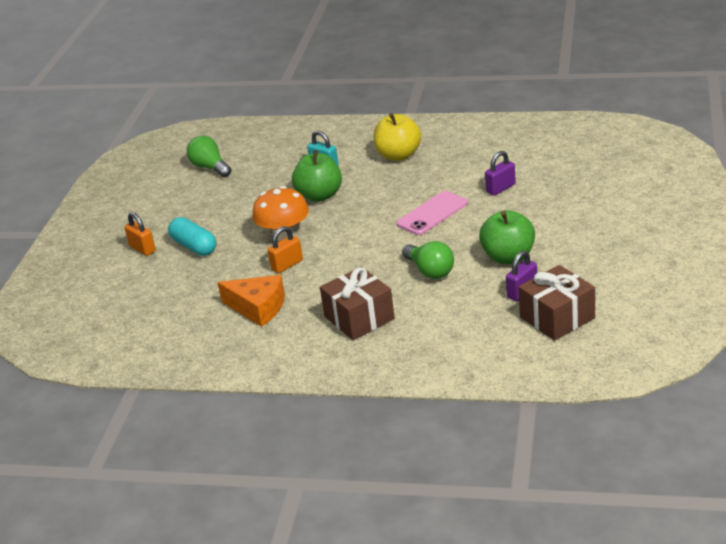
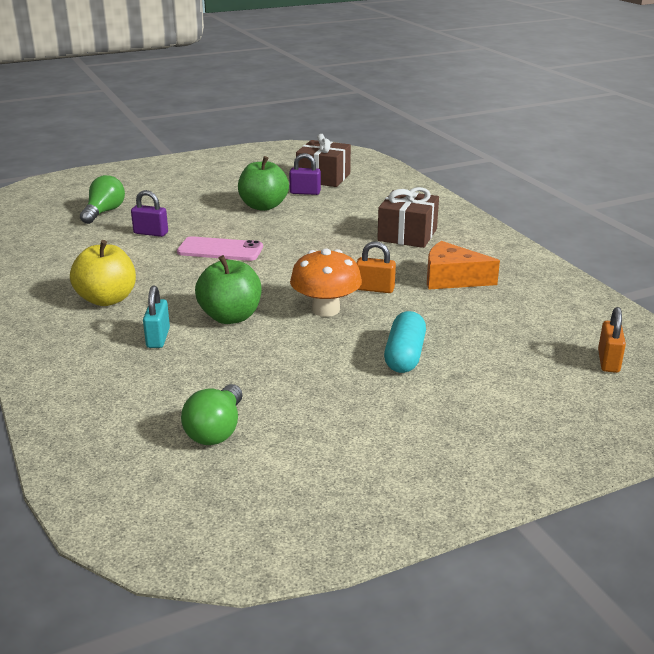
camera: 130 degrees left, 5 degrees down
orange padlock [124,212,156,256] -> orange padlock moved to [598,307,626,373]
orange cheese [217,275,285,327] -> orange cheese turned 60 degrees counterclockwise [427,241,500,289]
green light bulb [402,241,454,279] -> green light bulb moved to [80,175,125,224]

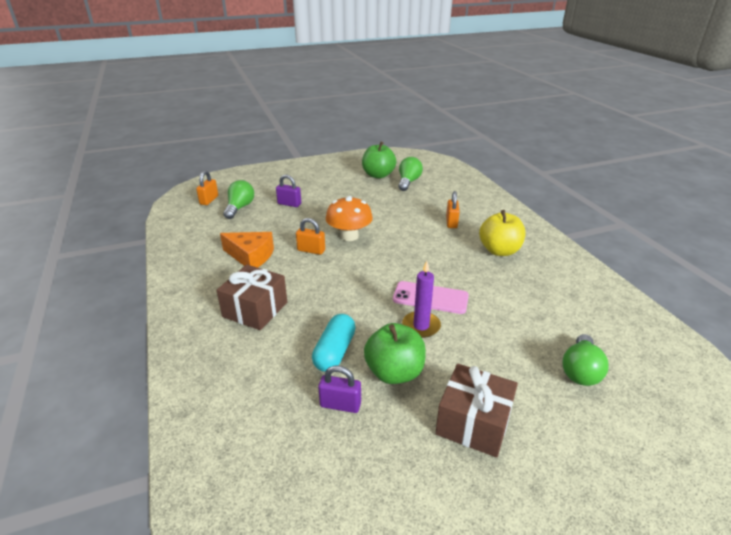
camera: 175 degrees left, 5 degrees up
purple padlock [131,190,168,237] -> purple padlock moved to [276,175,301,207]
turquoise padlock [143,286,170,348] -> orange padlock [446,191,460,228]
green apple [195,255,261,324] -> green apple moved to [362,142,396,178]
brown gift [296,134,351,187] -> brown gift moved to [435,364,518,457]
turquoise capsule [384,311,426,373] -> turquoise capsule moved to [312,314,356,372]
none -> green light bulb [223,180,254,219]
none -> purple candle [402,261,441,338]

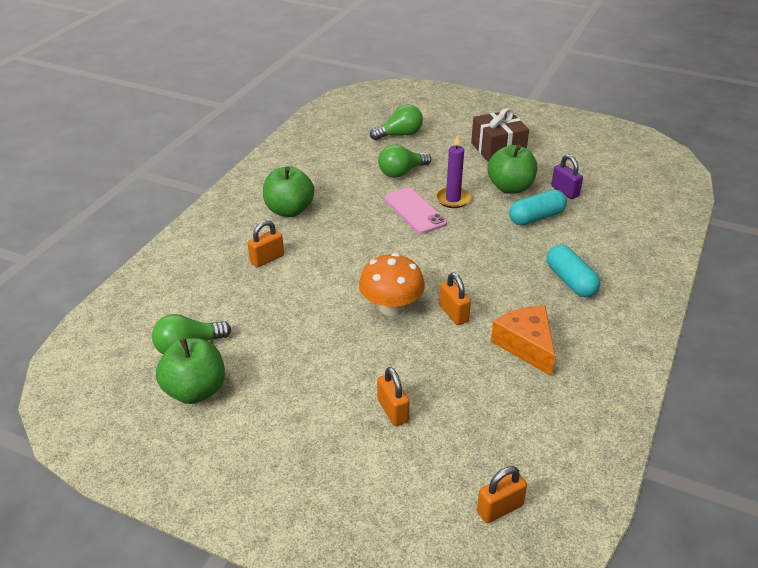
camera: 135 degrees left, 5 degrees up
brown gift [216,265,287,330] -> turquoise capsule [547,245,601,298]
green light bulb [223,180,254,219] -> green light bulb moved to [378,144,431,178]
purple padlock [276,175,301,207] -> orange padlock [377,367,410,426]
yellow apple [479,210,525,256] -> green apple [263,166,315,217]

